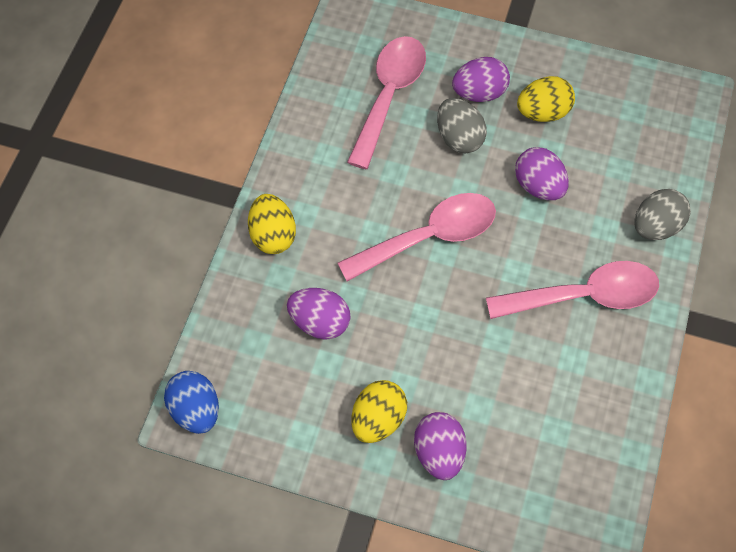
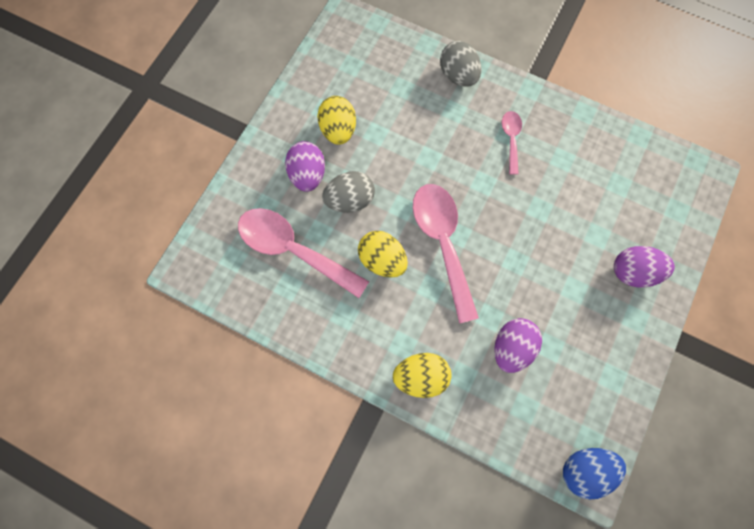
camera: 80 degrees left, 10 degrees up
yellow egg [351,380,407,443] -> yellow egg moved to [358,231,408,278]
pink spoon [486,261,659,319] -> pink spoon [502,111,522,175], size x0.50
purple egg [515,147,569,200] -> none

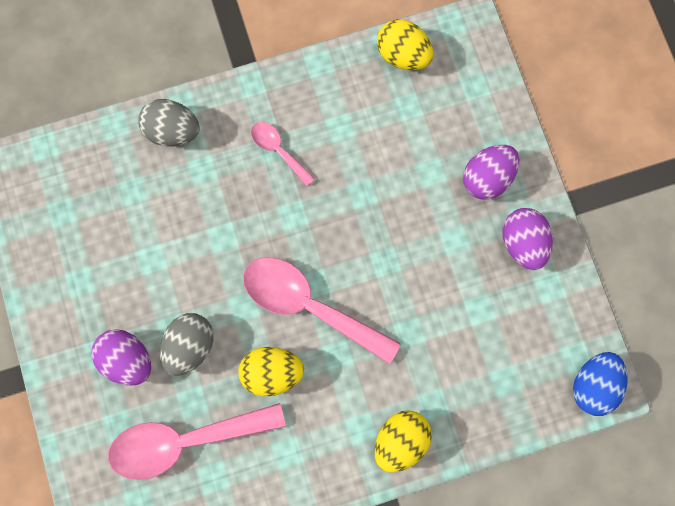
camera: 45 degrees left, 5 degrees up
yellow egg [317,96,356,145] -> yellow egg moved to [377,19,433,70]
purple egg [494,318,542,373] -> purple egg moved to [502,208,553,270]

